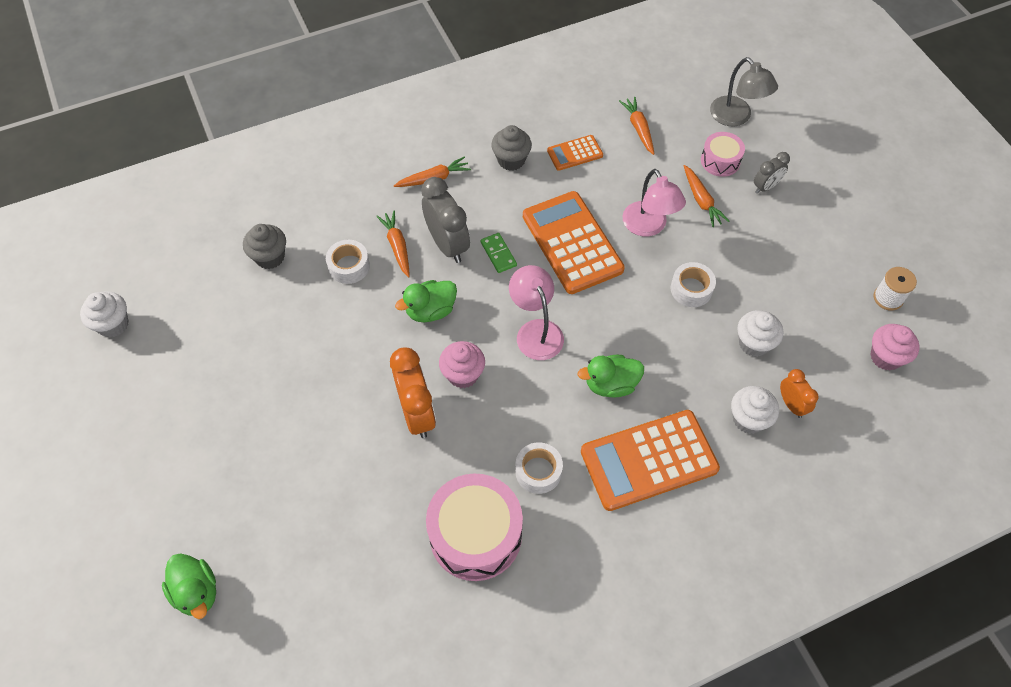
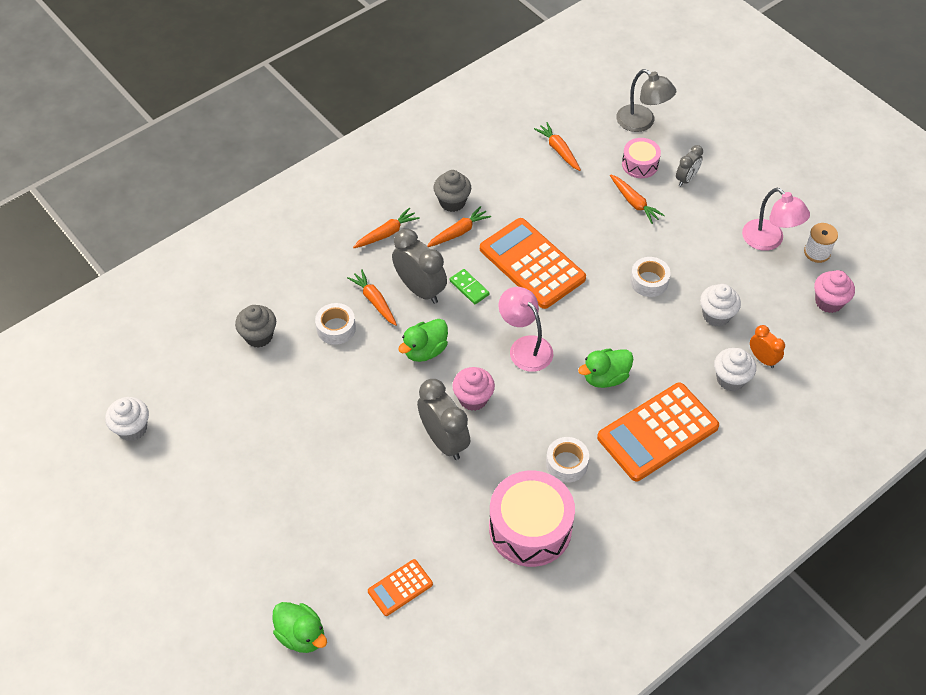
camera: 15 degrees left, 5 degrees down
orange clock [390,347,436,438] -> grey clock [417,379,470,460]
orange calculator [547,135,603,171] -> orange calculator moved to [368,559,433,616]
pink lamp [623,169,686,236] -> pink lamp moved to [742,188,810,251]
none -> orange carrot [427,206,491,247]

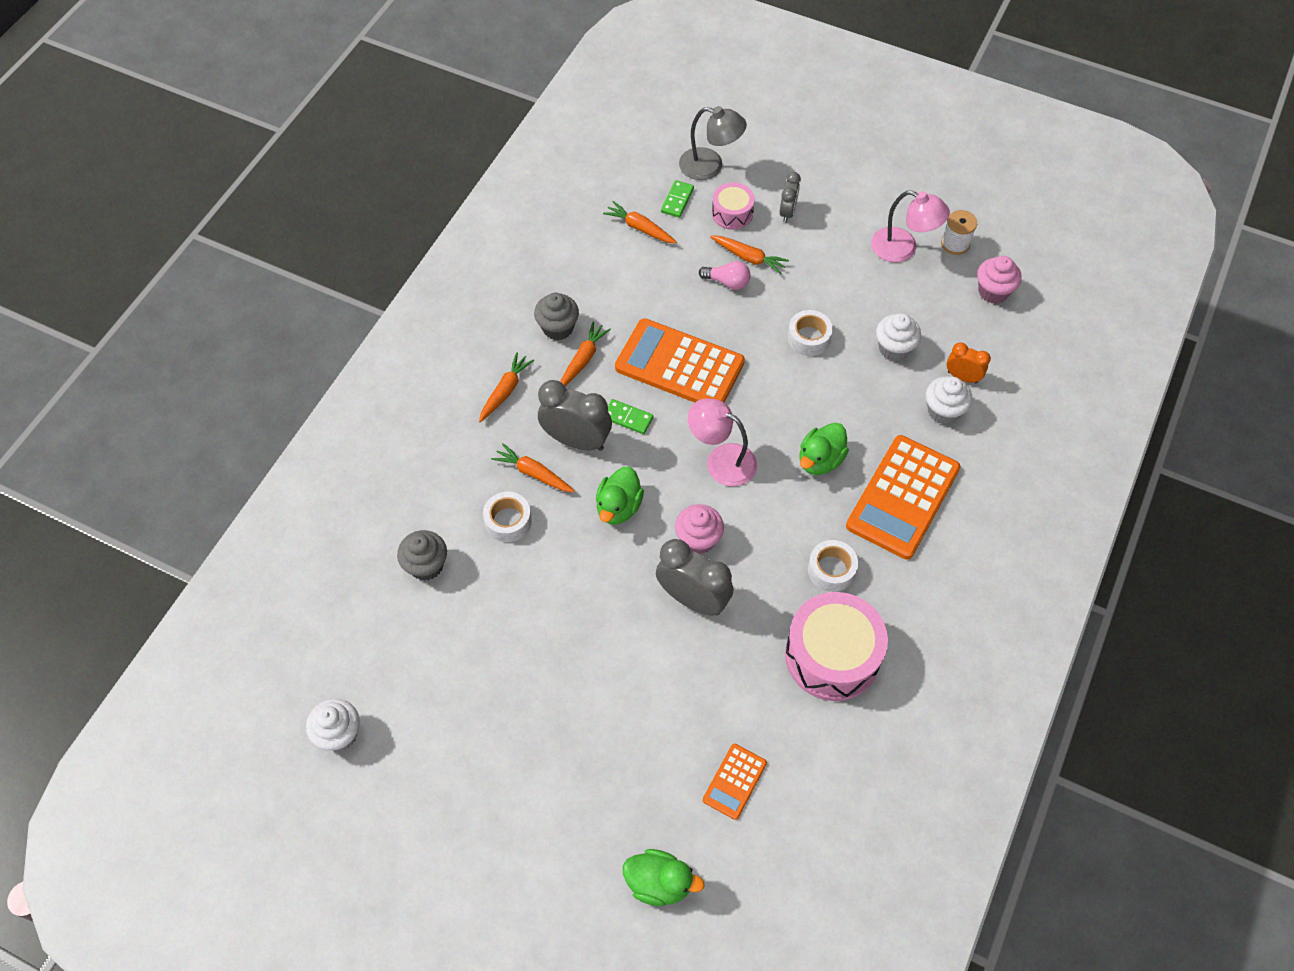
camera: 25 degrees left, 5 degrees up
none -> green domino [661,180,694,218]
none -> pink light bulb [699,261,751,290]

